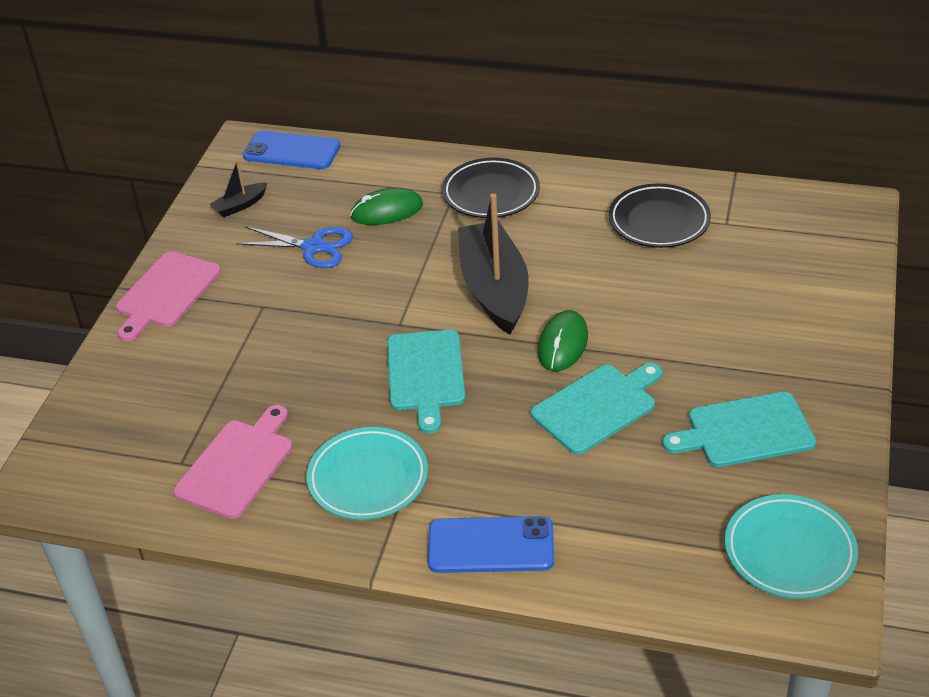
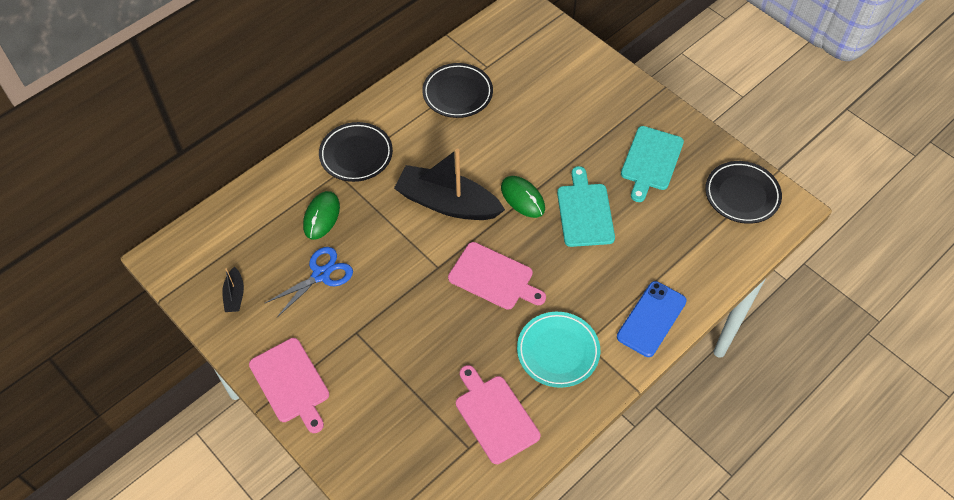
camera: 60 degrees left, 15 degrees up
blue phone [243,131,340,169] -> none
turquoise cutting board [387,330,465,434] -> pink cutting board [448,242,546,310]
turquoise plate [725,494,858,599] -> black plate [705,161,782,224]

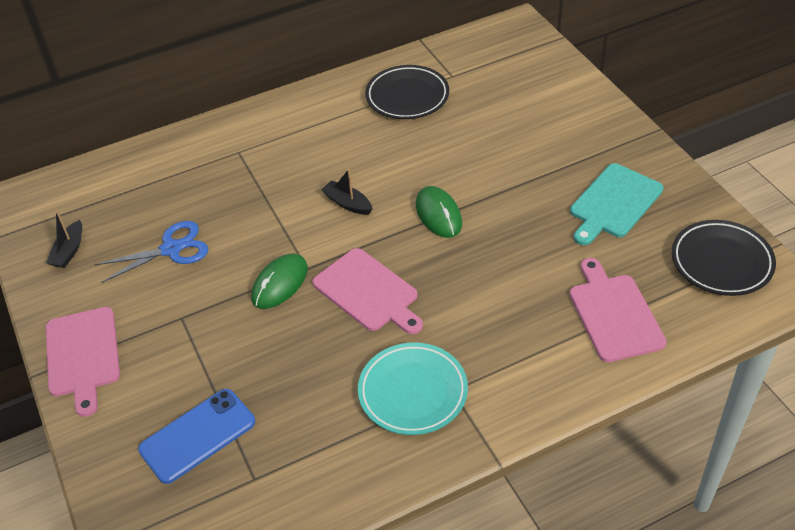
camera: 20 degrees right, 10 degrees down
green mouse [303,191,340,240] -> green mouse moved to [251,254,308,309]
black plate [319,122,393,182] -> none
black boat [394,149,505,220] -> black boat [321,169,372,215], size x0.44
pink cutting board [456,365,540,464] -> pink cutting board moved to [570,258,667,362]
turquoise cutting board [557,166,615,247] -> none
blue phone [617,281,687,357] -> blue phone moved to [138,389,255,484]

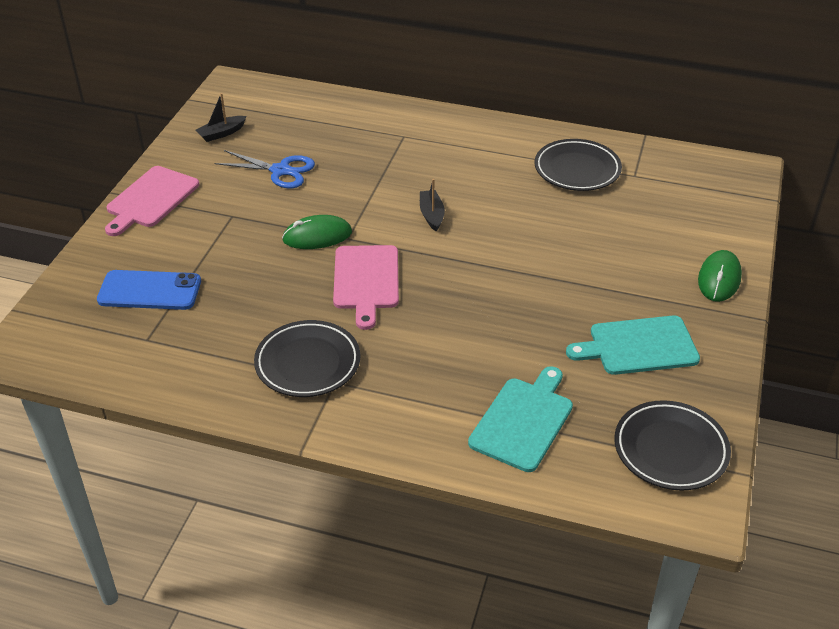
camera: 40 degrees right, 5 degrees down
turquoise plate [358,343,468,435] -> black plate [254,320,360,397]
green mouse [416,186,462,238] -> green mouse moved to [698,250,742,302]
pink cutting board [570,258,667,362] -> turquoise cutting board [468,366,573,472]

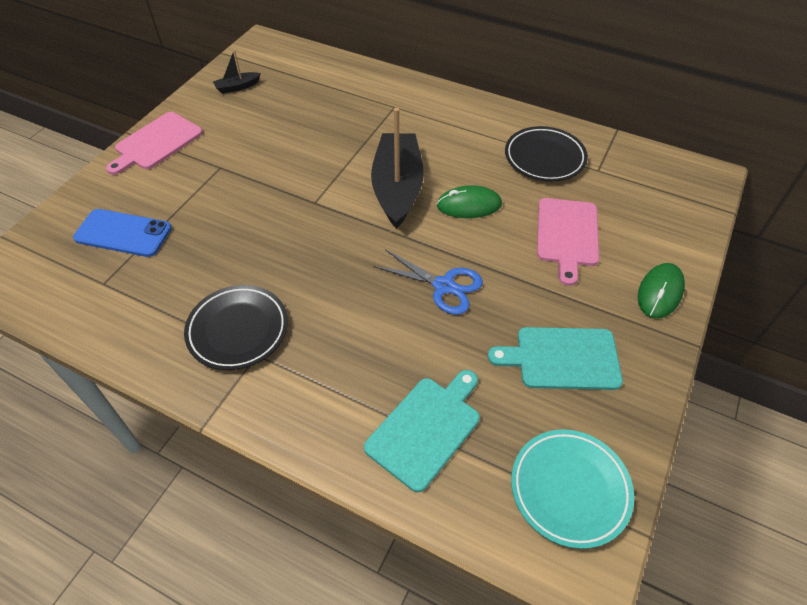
camera: 10 degrees right, 10 degrees up
blue scissors [215,150,315,188] -> blue scissors moved to [373,249,483,315]
green mouse [282,215,352,249] -> green mouse moved to [437,185,502,218]
pink cutting board [333,245,399,330] -> pink cutting board moved to [537,198,599,286]
black boat [420,179,445,231] -> black boat [371,108,424,229], size x2.28
black plate [614,400,731,491] -> turquoise plate [511,429,634,549]

